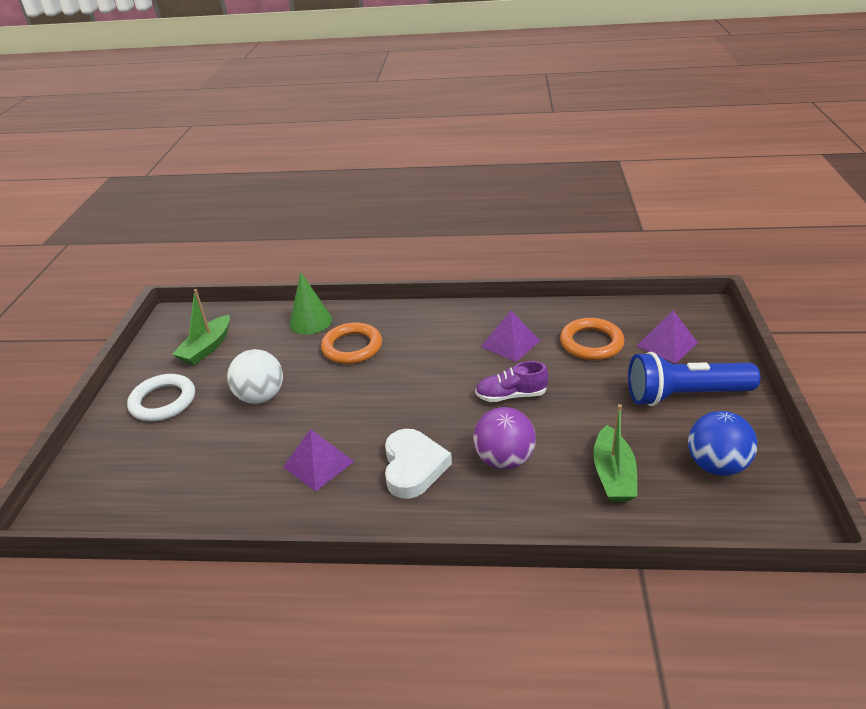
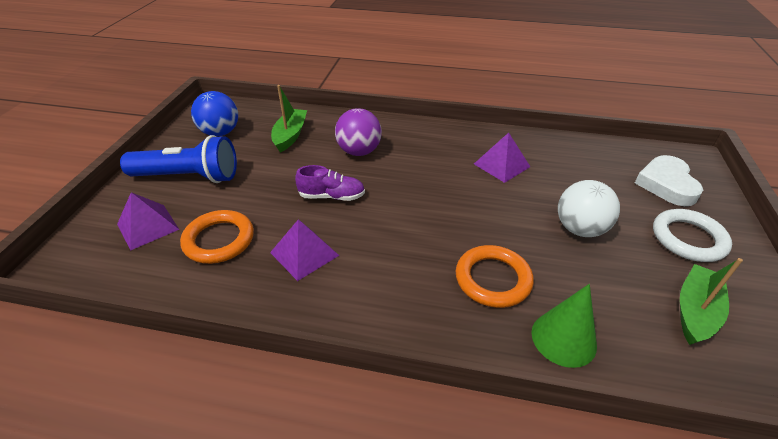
camera: 175 degrees left, 5 degrees up
white heart [385,429,452,499] -> white heart moved to [635,155,703,206]

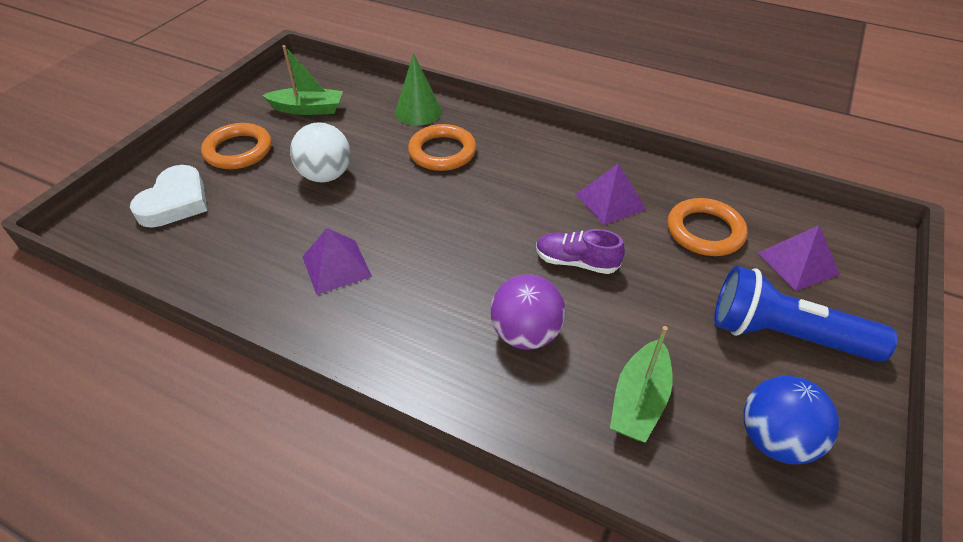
camera: 165 degrees left, 5 degrees up
white ring [653,209,732,262] -> orange ring [201,123,272,169]
green boat [680,258,743,345] -> green boat turned 135 degrees counterclockwise [262,45,343,115]

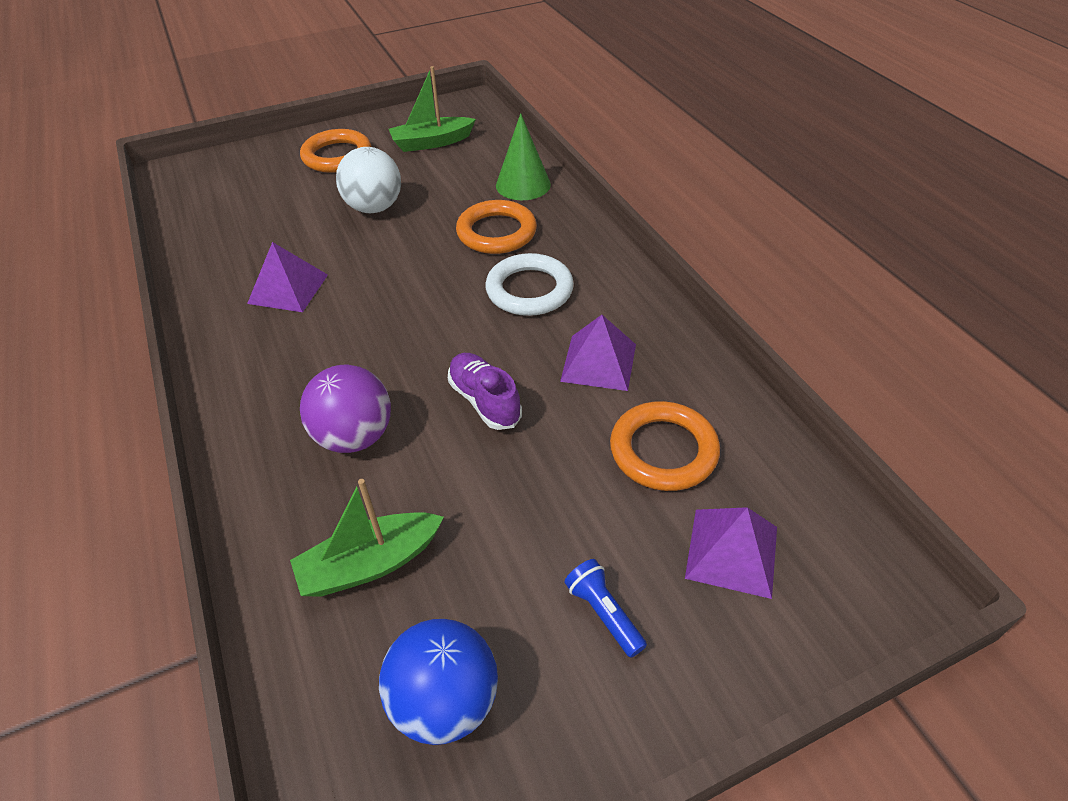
camera: 40 degrees right, 0 degrees up
white heart [130,165,207,228] -> none
green boat [262,45,343,115] -> green boat turned 120 degrees clockwise [389,66,476,152]
blue flashlight [714,266,898,362] -> blue flashlight [564,559,647,658], size x0.44
none -> white ring [485,253,574,316]

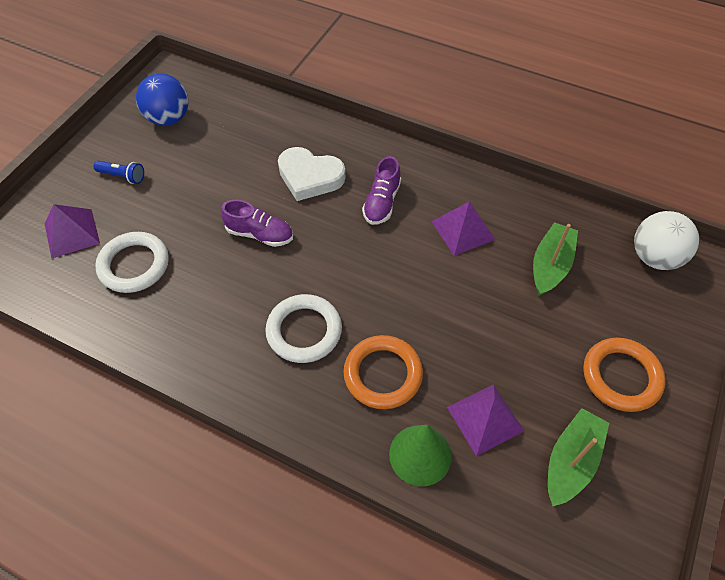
camera: 140 degrees right, 10 degrees up
green boat [290,479,444,597] -> green boat moved to [533,222,578,296]
purple ball [300,365,391,453] -> white heart [278,147,345,201]
white ball [336,147,401,213] -> white ball moved to [634,211,699,270]
purple pyramid [560,315,636,391] -> purple pyramid moved to [447,384,524,456]
orange ring [610,401,720,491] -> white ring [95,232,169,293]
none -> purple shoe [362,156,401,225]

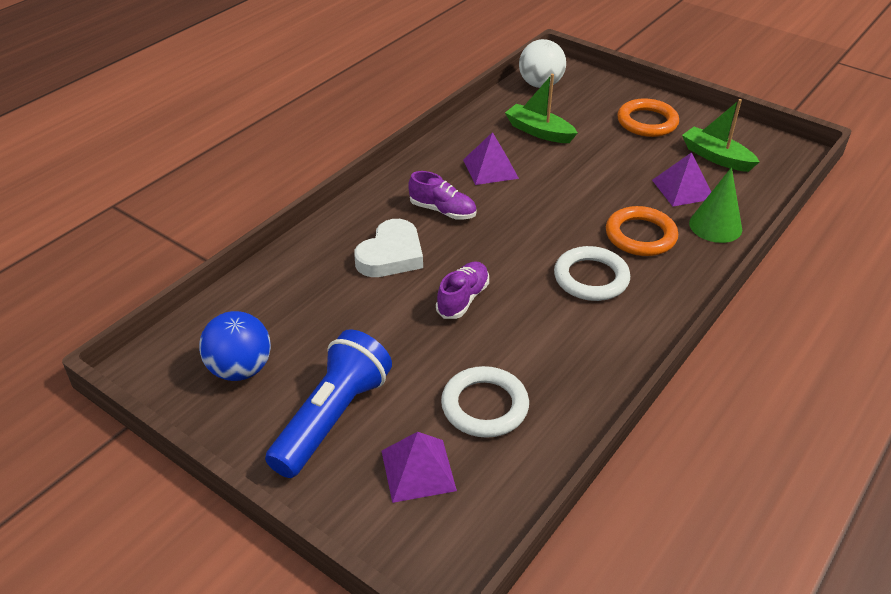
camera: 80 degrees left, 15 degrees down
blue flashlight [93,161,144,184] -> blue flashlight [265,329,392,478], size x2.30

